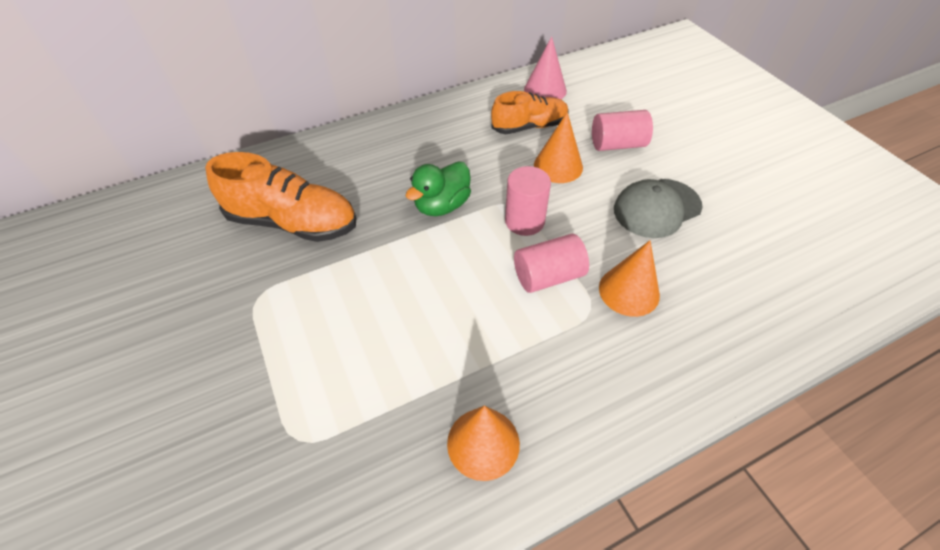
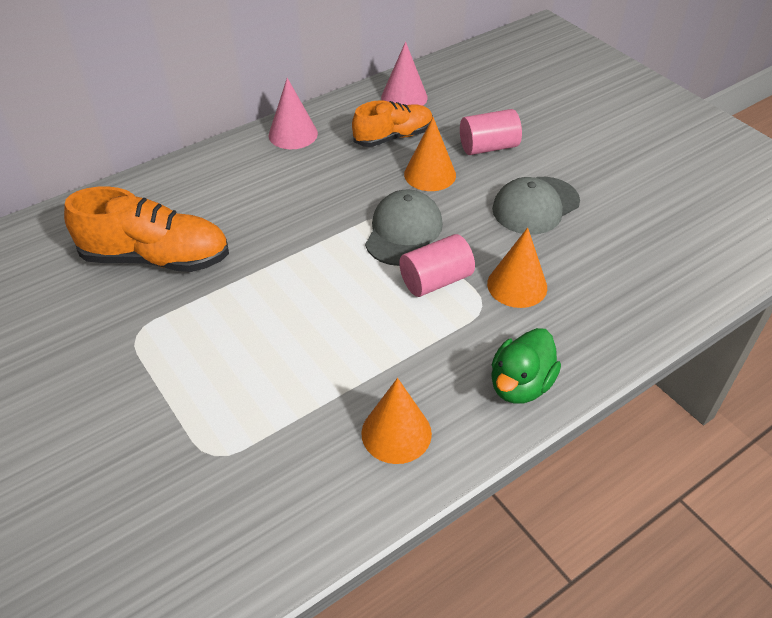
camera: 10 degrees left, 5 degrees down
green duck [406,161,471,216] -> green duck moved to [491,328,561,404]
pink cylinder [505,166,551,236] -> grey cap [365,189,443,266]
none -> pink cone [269,78,318,149]

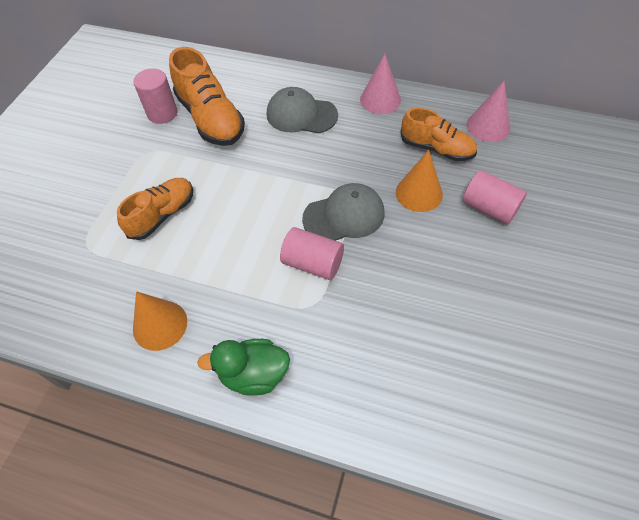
camera: 55 degrees right, 10 degrees up
orange cone [487,227,547,308] -> none
grey cap [492,177,580,234] -> grey cap moved to [267,87,338,133]
none -> orange shoe [117,178,193,240]
none -> pink cylinder [133,68,178,124]

